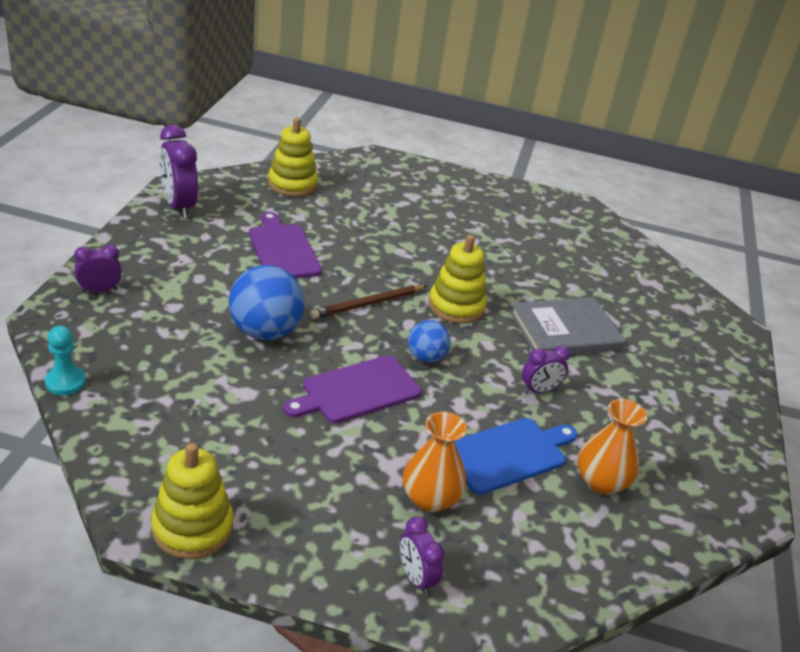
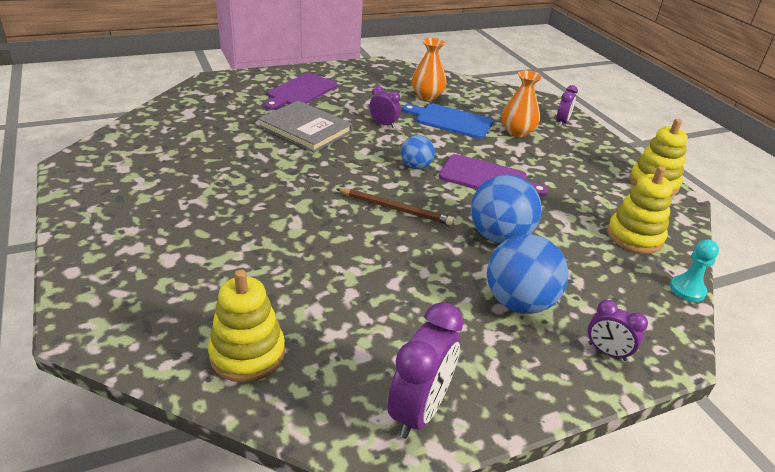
camera: 125 degrees left, 0 degrees up
purple cutting board [249,212,322,278] -> purple cutting board moved to [264,73,337,110]
yellow stacking toy [428,235,487,323] -> yellow stacking toy moved to [607,166,673,254]
none -> blue ball [487,234,568,314]

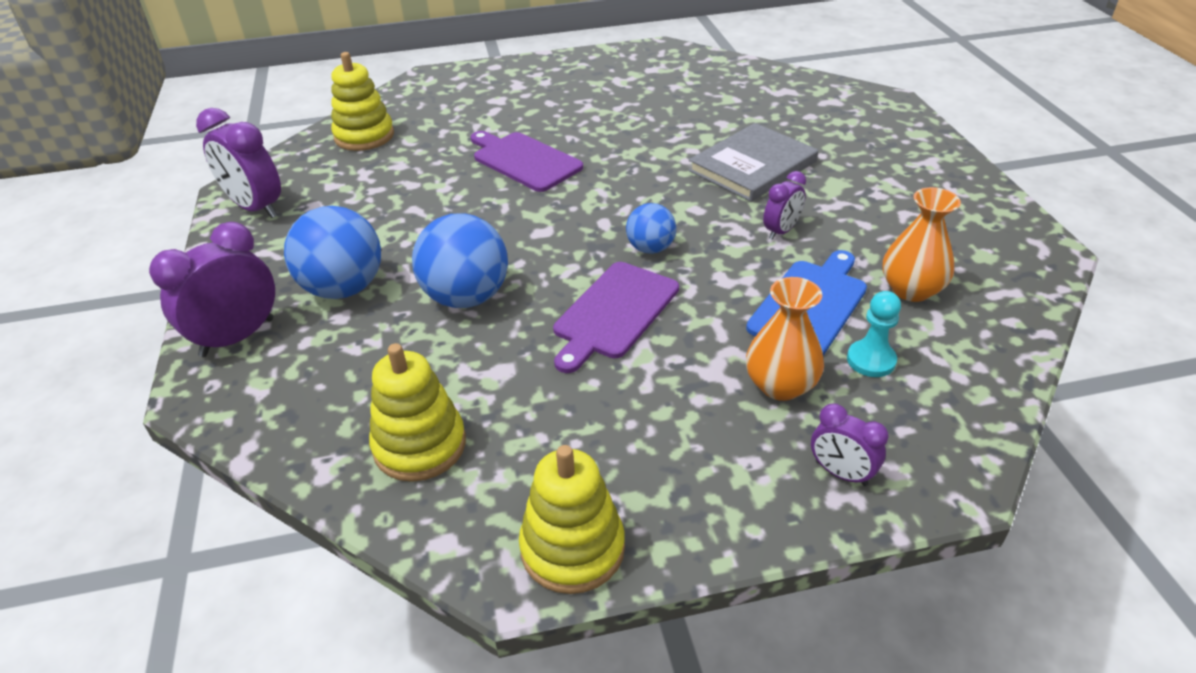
camera: 105 degrees right, 5 degrees up
purple cutting board [264,73,337,110] -> purple cutting board moved to [471,131,583,192]
brown pencil [336,188,454,225] -> none
purple clock [588,300,648,361] -> purple clock [149,222,275,357], size x1.75
turquoise pawn [670,239,719,302] -> turquoise pawn moved to [847,291,901,377]

